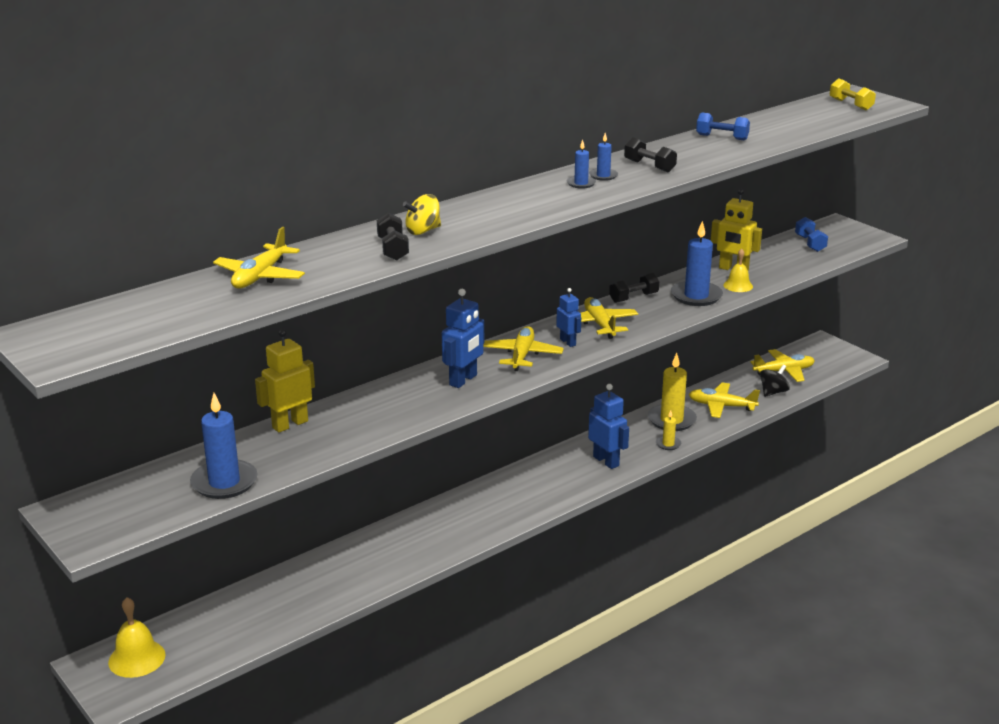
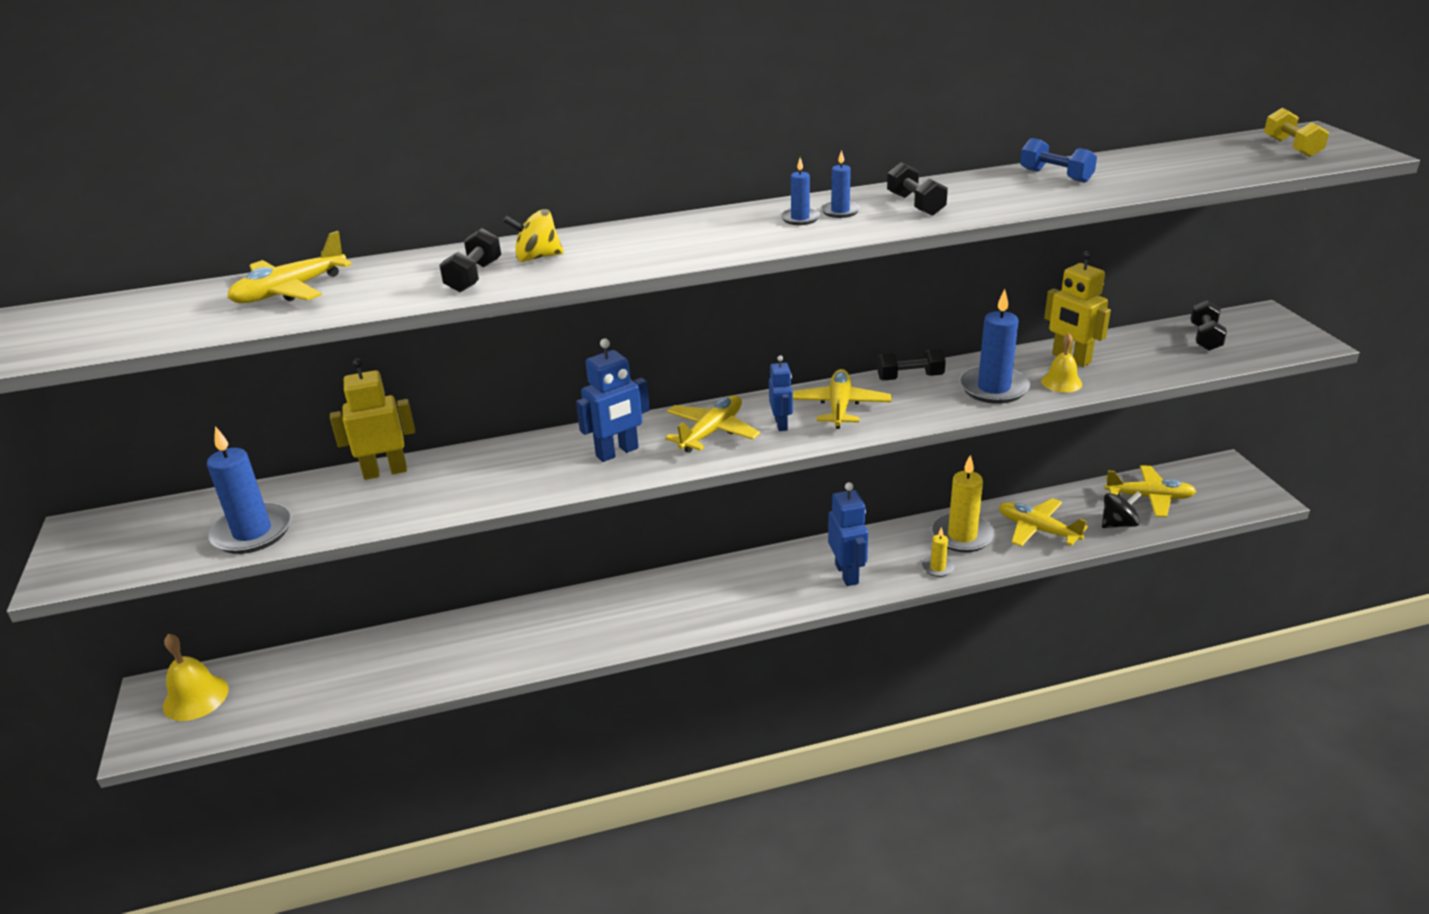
camera: 25 degrees right, 5 degrees up
blue dumbbell [795,217,828,252] -> black dumbbell [1190,300,1227,351]

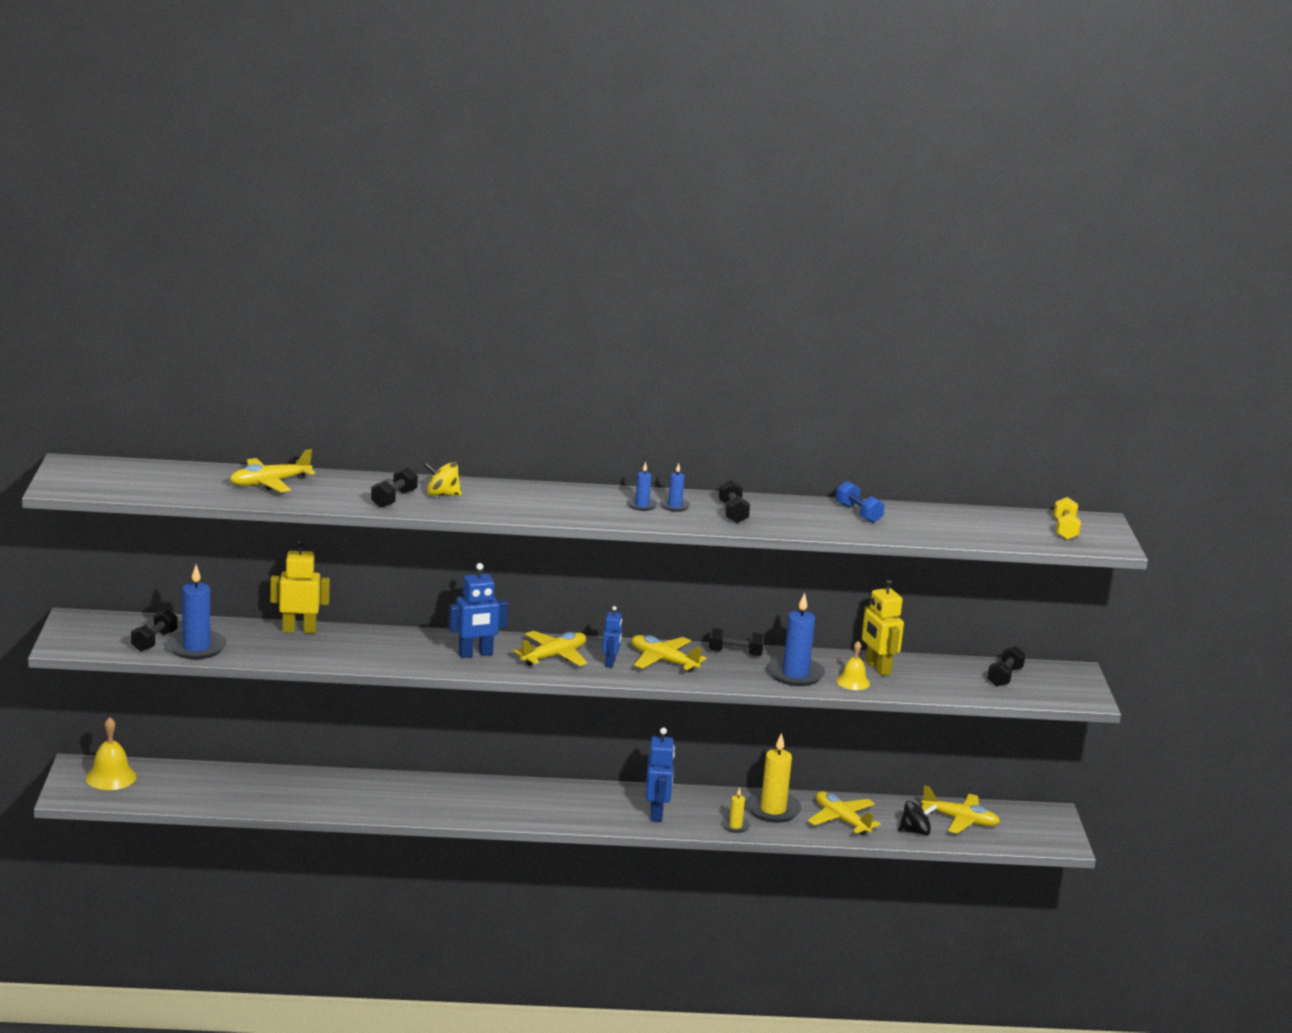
camera: 10 degrees right, 10 degrees down
yellow plane [793,369,891,429] -> yellow plane turned 75 degrees counterclockwise [631,635,707,672]
none -> black dumbbell [131,609,178,651]

